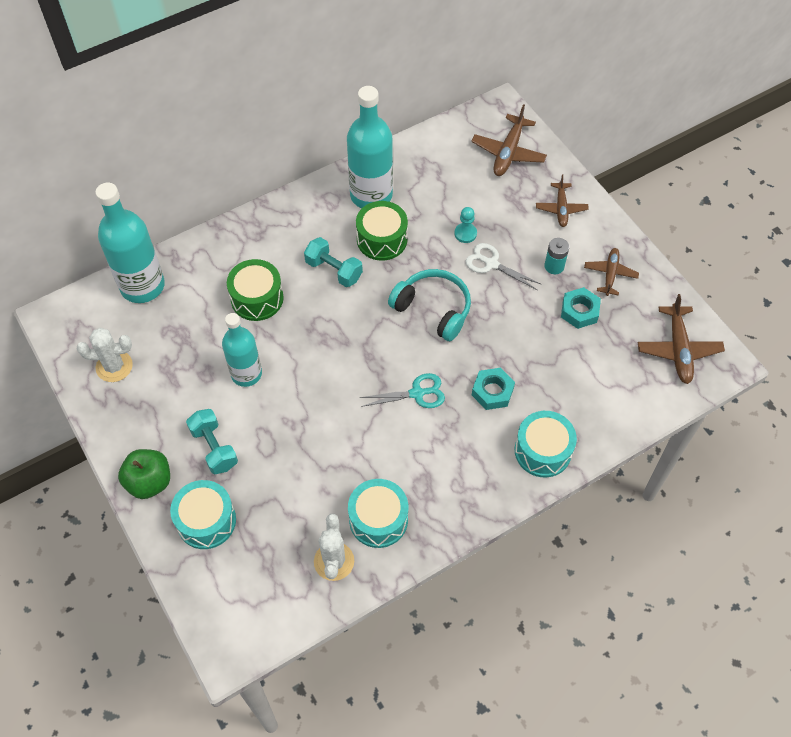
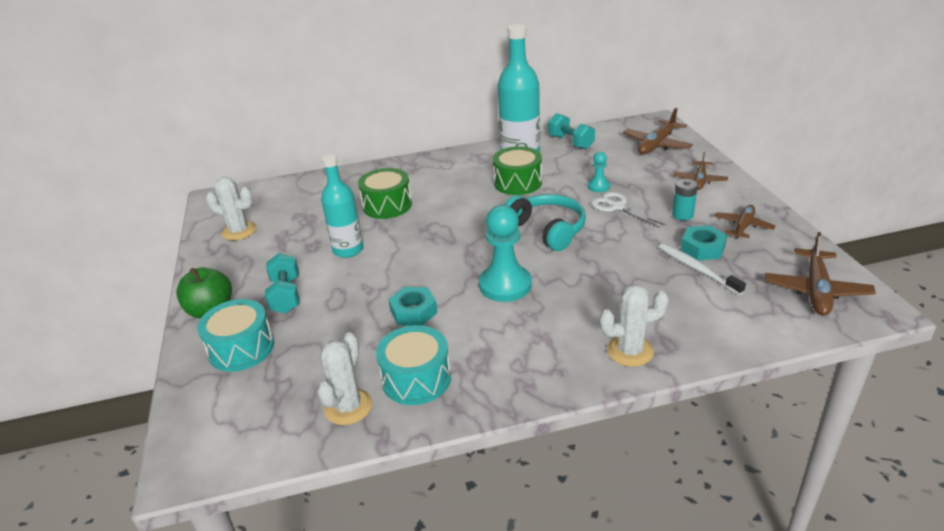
camera: 20 degrees right, 25 degrees down
turquoise bottle [95,183,165,303] -> none
turquoise dumbbell [304,237,363,287] -> turquoise dumbbell moved to [548,113,595,149]
turquoise scissors [359,373,445,408] -> turquoise pawn [479,205,532,302]
turquoise nut [472,368,515,410] -> turquoise nut moved to [388,287,438,326]
turquoise drum [515,411,577,477] -> white cactus [599,284,669,367]
none -> white toothbrush [659,244,746,295]

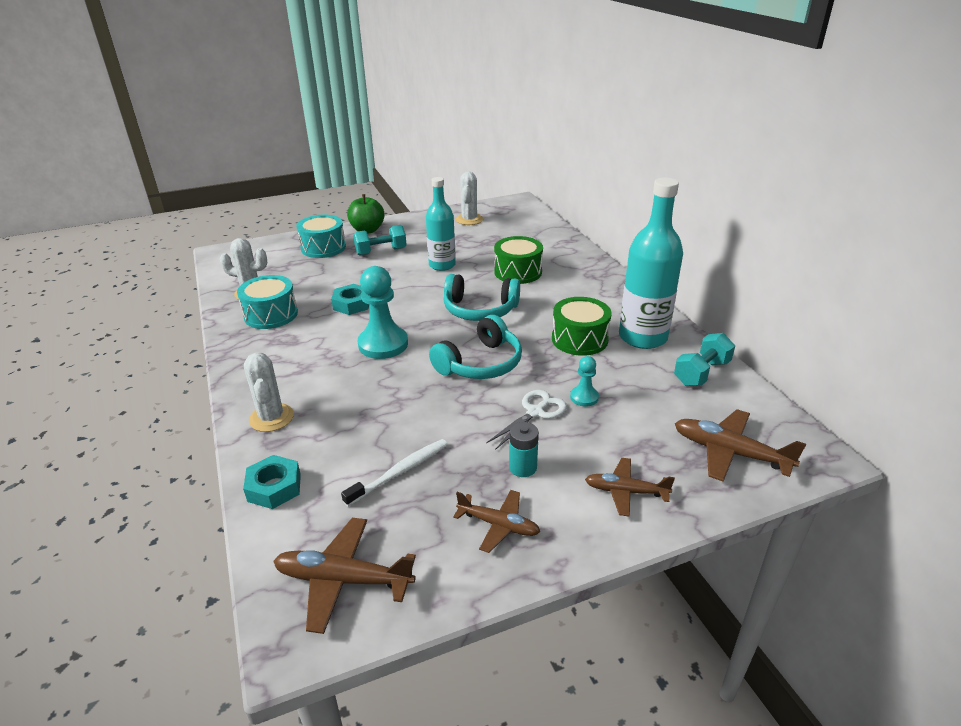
camera: 80 degrees right, 0 degrees up
turquoise nut [681,225,727,260] -> turquoise nut moved to [243,455,301,509]
none -> turquoise headphones [444,274,520,321]

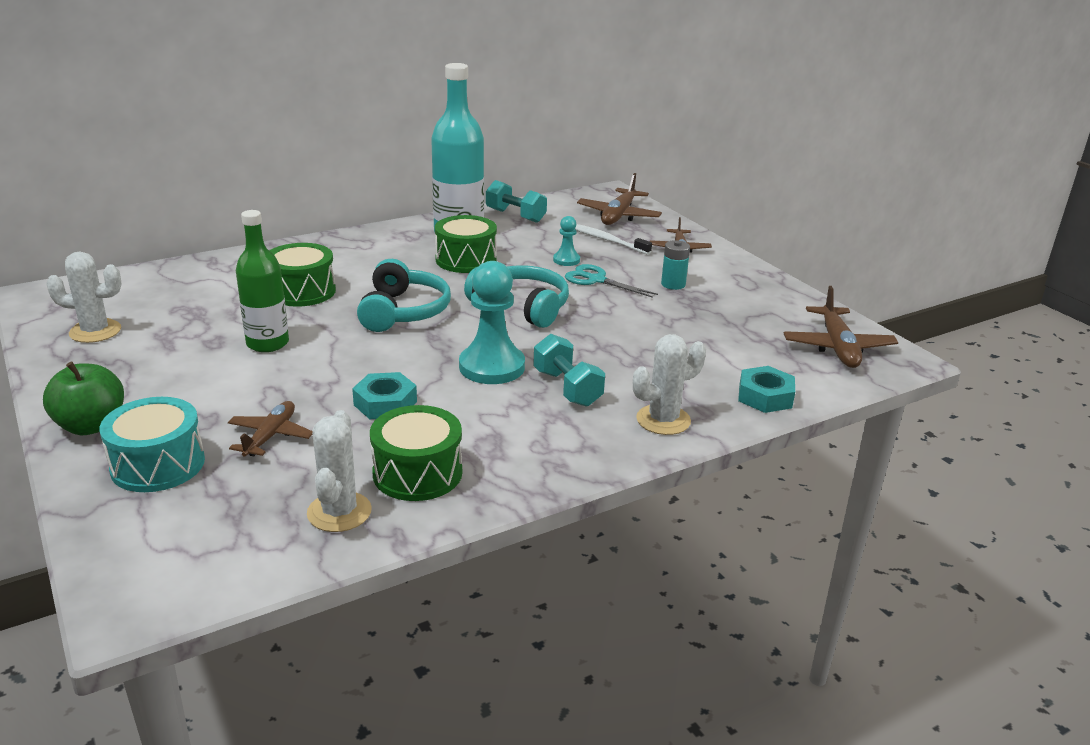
camera: 100 degrees left, 5 degrees down
turquoise drum [237,275,298,329] -> green drum [370,405,462,501]
white toothbrush [341,439,448,506] -> white toothbrush moved to [575,224,652,255]
turquoise dumbbell [353,225,407,255] -> turquoise dumbbell moved to [533,334,605,407]
turquoise bottle [426,177,456,271] -> green bottle [236,210,289,352]
brown plane [453,490,540,553] -> brown plane moved to [228,401,313,457]
white scissors [486,390,567,450] -> turquoise scissors [565,264,658,298]

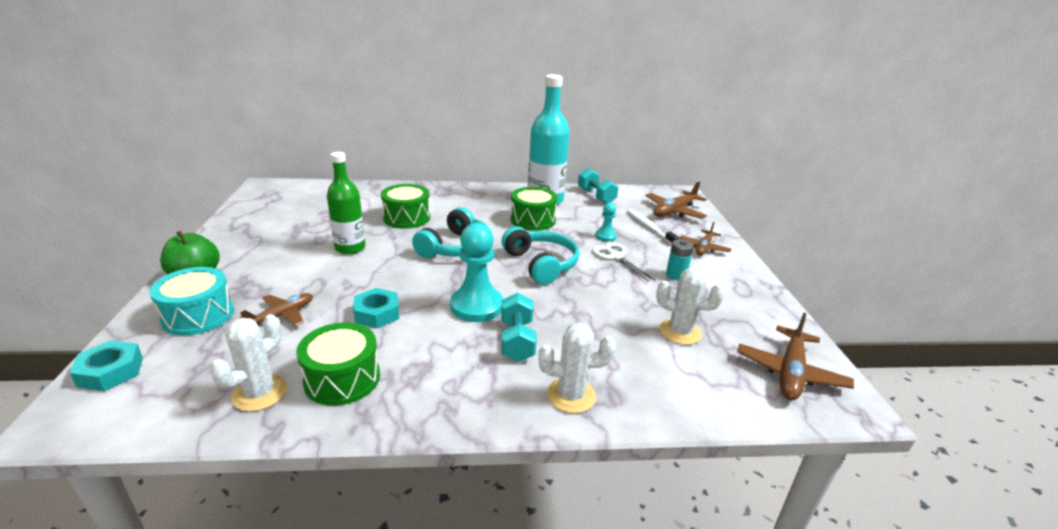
camera: 25 degrees right, 0 degrees up
white cactus [46,252,121,343] -> white cactus moved to [656,268,725,345]
turquoise scissors [565,264,658,298] -> white scissors [592,242,656,282]
turquoise nut [738,366,795,413] -> turquoise nut moved to [70,340,143,391]

